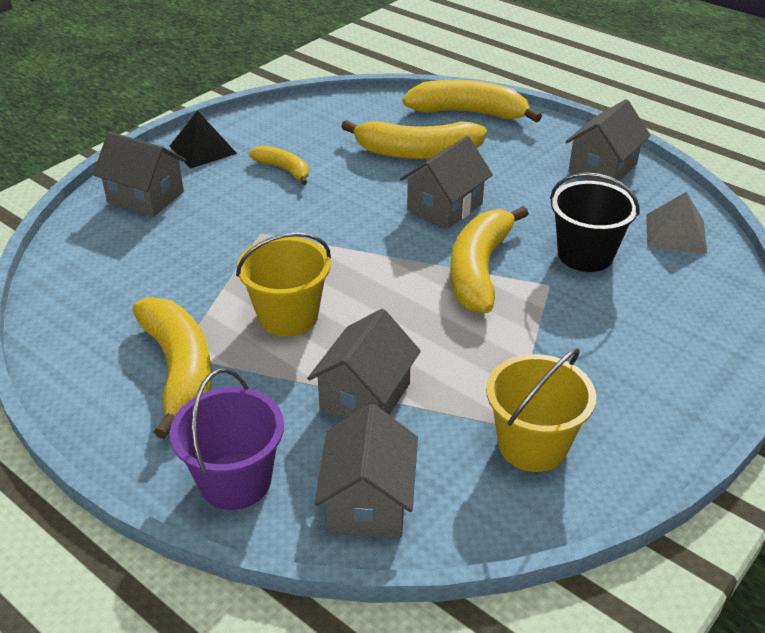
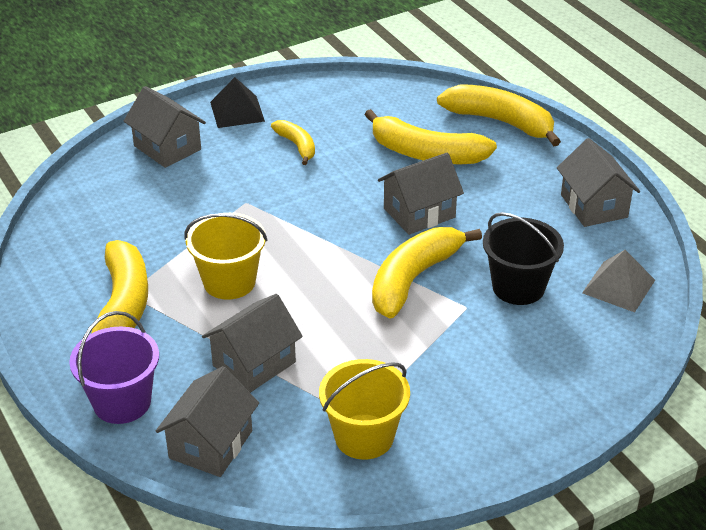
camera: 20 degrees right, 0 degrees up
grey house [565,99,651,185] -> grey house turned 75 degrees counterclockwise [557,138,640,227]

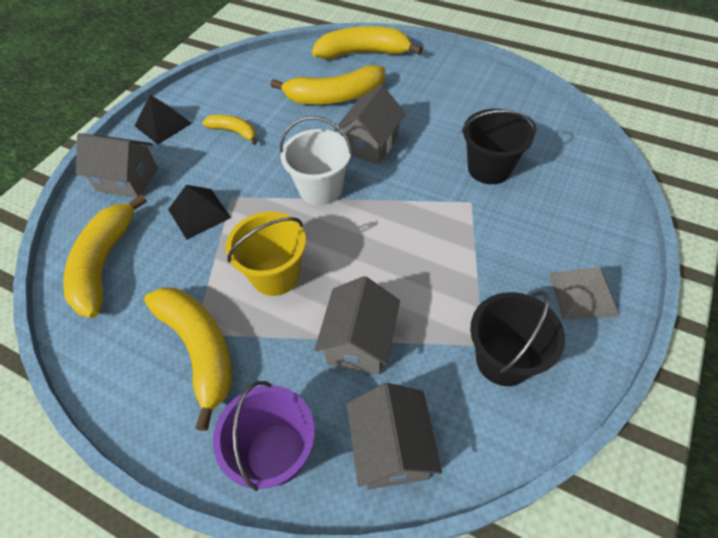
camera: 30 degrees left, 15 degrees up
yellow bucket [319,359,410,460] -> black bucket [470,291,565,386]
yellow banana [372,227,482,319] -> yellow banana moved to [63,194,147,318]
grey house [557,138,640,227] -> none
grey pyramid [582,250,655,312] -> grey pyramid moved to [549,267,620,320]
none -> black pyramid [168,185,231,240]
none -> white bucket [280,116,352,205]

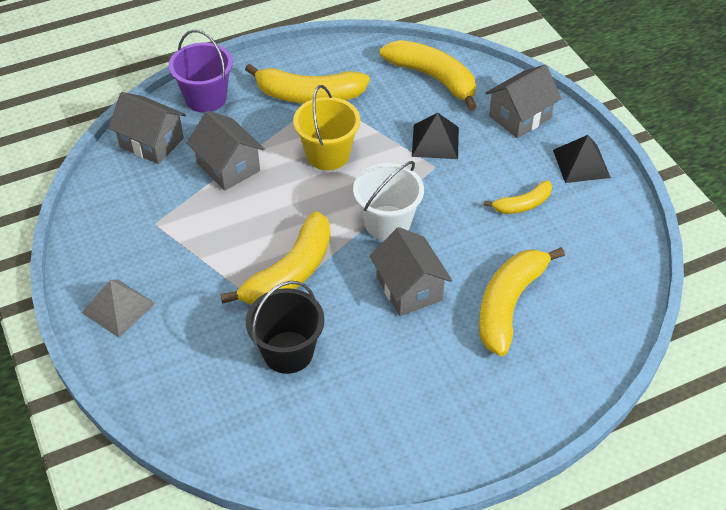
camera: 125 degrees right, 5 degrees down
yellow banana [312,26,423,59] -> yellow banana moved to [220,211,331,305]
black bucket [470,291,565,386] -> none

